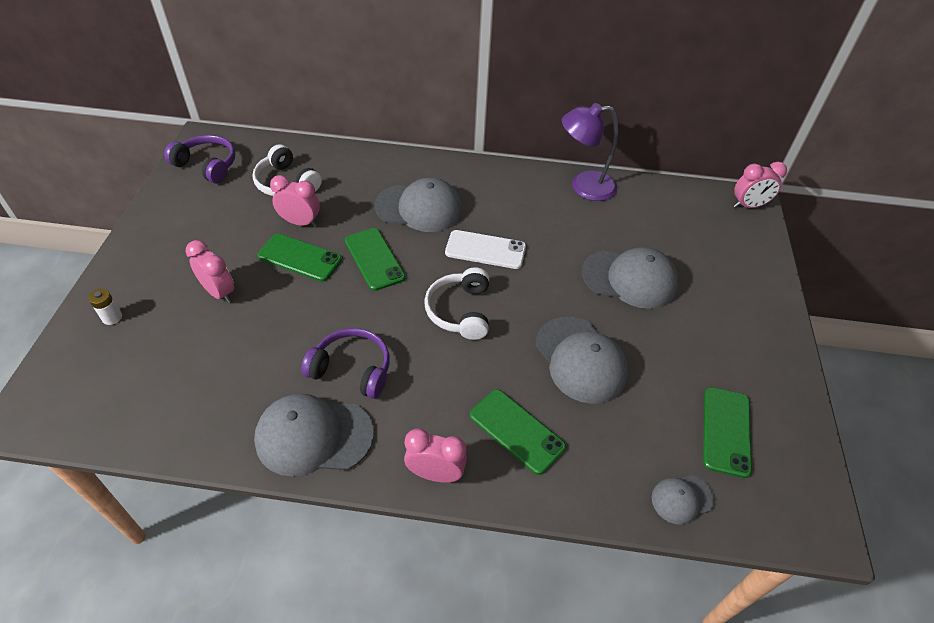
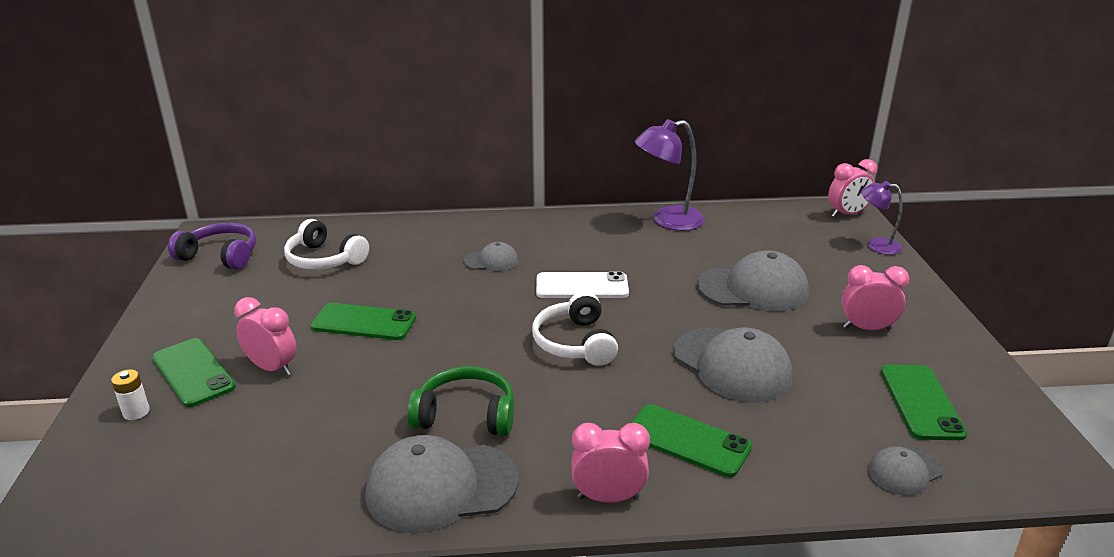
camera: 10 degrees left, 20 degrees down
pink clock [270,175,320,227] -> pink clock moved to [842,265,910,330]
purple headphones [301,328,390,399] -> green headphones [407,366,514,436]
green phone [345,228,406,291] -> green phone moved to [152,338,236,407]
grey cap [375,178,463,232] -> grey cap [463,242,518,271], size x0.52
none -> purple lamp [861,181,903,255]

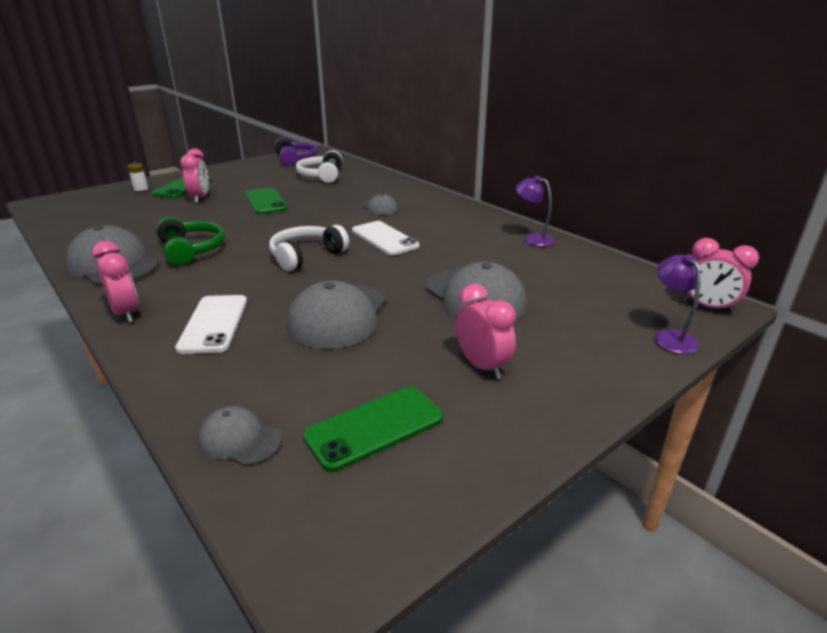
camera: 55 degrees right, 0 degrees up
green phone [631,404,752,477] -> white phone [175,295,247,354]
purple lamp [635,119,705,231] -> purple lamp [516,176,555,247], size x0.61

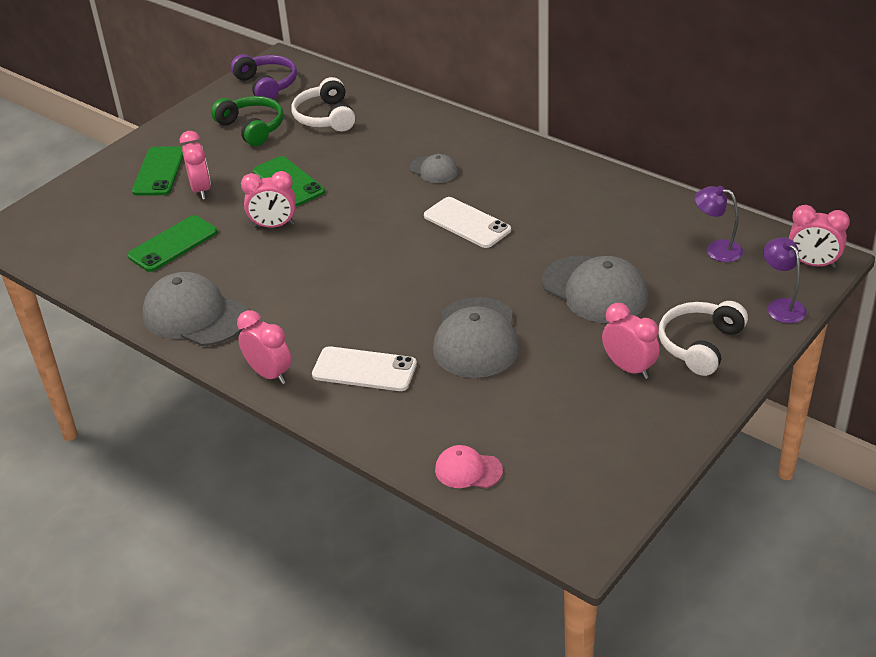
camera: 10 degrees left, 10 degrees up
white battery [127,162,148,191] -> none
green headphones [156,217,225,266] -> green headphones moved to [211,96,283,146]
white phone [175,295,247,354] -> white phone turned 60 degrees counterclockwise [312,346,417,391]
grey cap [198,406,282,466] -> pink cap [435,445,503,488]
white headphones [269,225,349,271] -> white headphones moved to [659,301,748,376]
green phone [303,386,443,472] -> green phone moved to [127,215,217,272]
purple lamp [516,176,555,247] -> purple lamp moved to [695,186,743,262]
none -> pink clock [241,171,296,228]

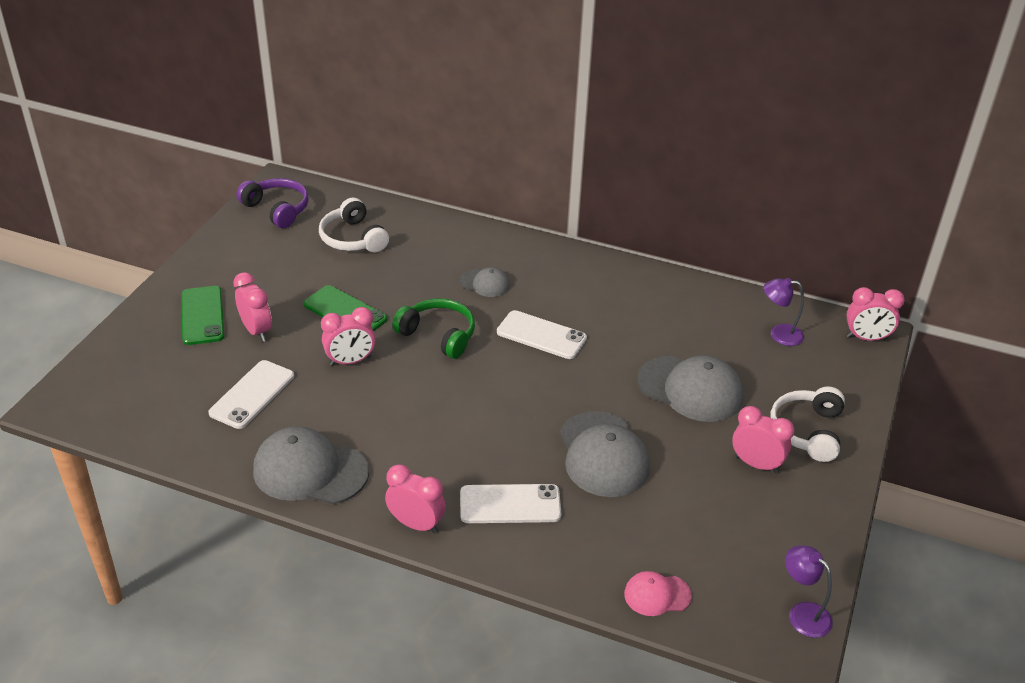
camera: 20 degrees left, 0 degrees up
green phone [127,215,217,272] -> white phone [208,360,294,429]
green headphones [211,96,283,146] -> green headphones moved to [392,298,475,359]
purple lamp [763,237,807,323] -> purple lamp moved to [785,545,833,638]

